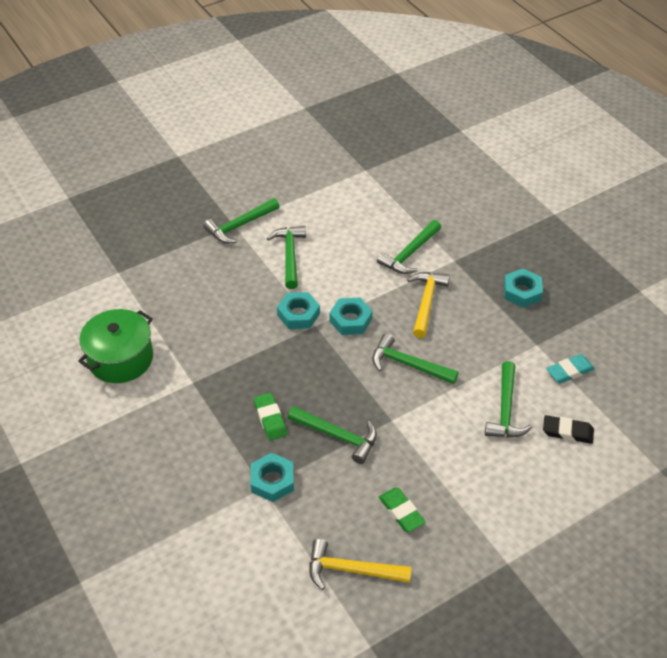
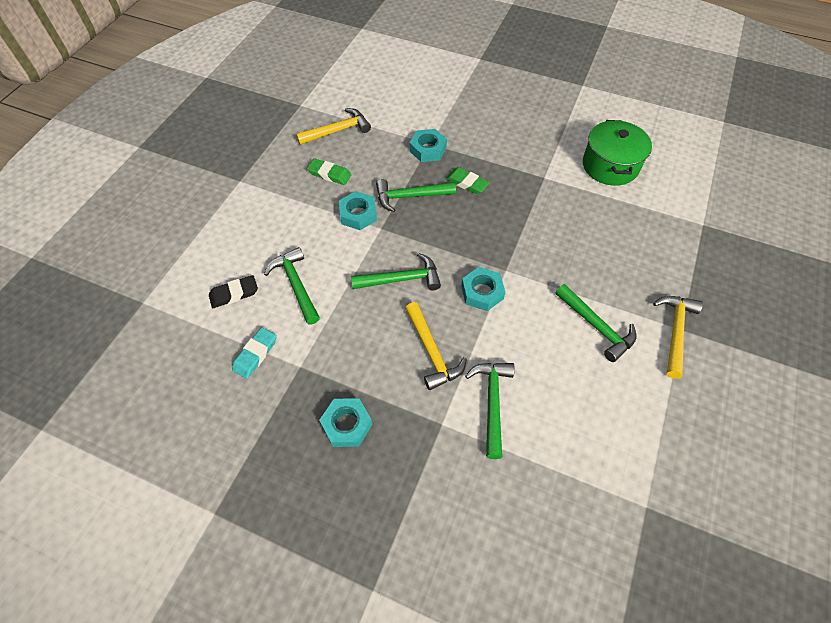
camera: 145 degrees right, 10 degrees up
green hammer [203,198,280,243] -> yellow hammer [653,296,703,378]
turquoise nut [277,292,320,329] -> turquoise nut moved to [339,191,377,230]

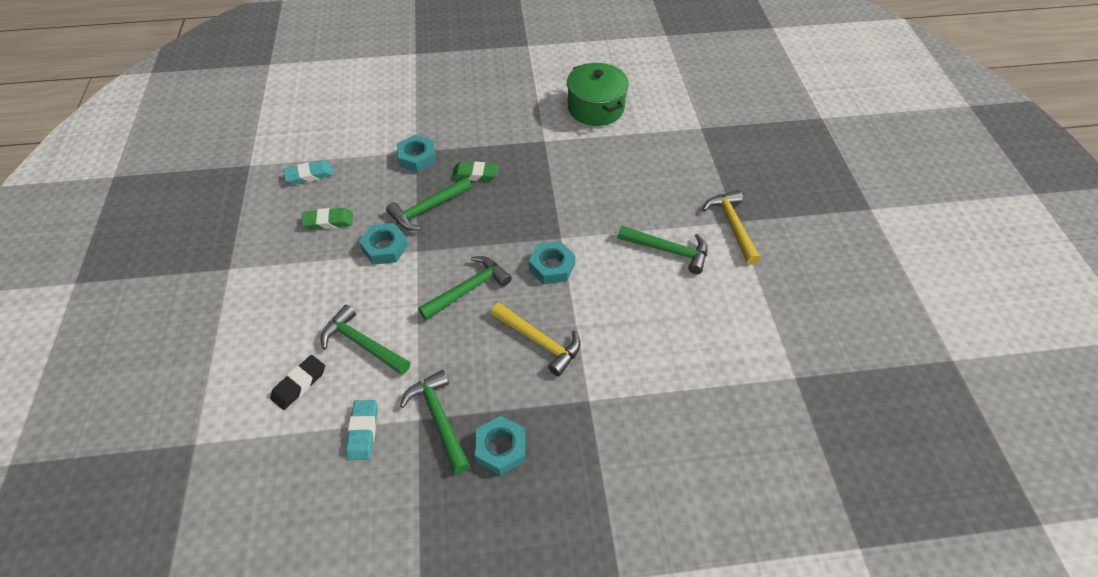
camera: 30 degrees left, 5 degrees down
yellow hammer [296,108,371,145] -> turquoise eraser [283,160,333,184]
green hammer [465,363,515,459] -> green hammer moved to [400,370,470,474]

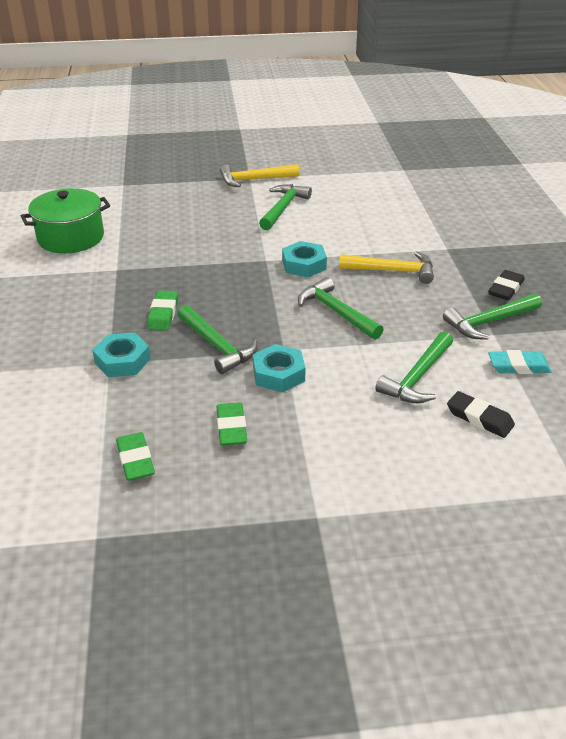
camera: 90 degrees left, 15 degrees down
turquoise eraser [283,160,333,184] -> green eraser [116,432,155,481]
turquoise nut [475,416,525,476] -> black eraser [488,270,525,300]
yellow hammer [491,303,581,376] -> yellow hammer turned 60 degrees clockwise [339,252,434,284]

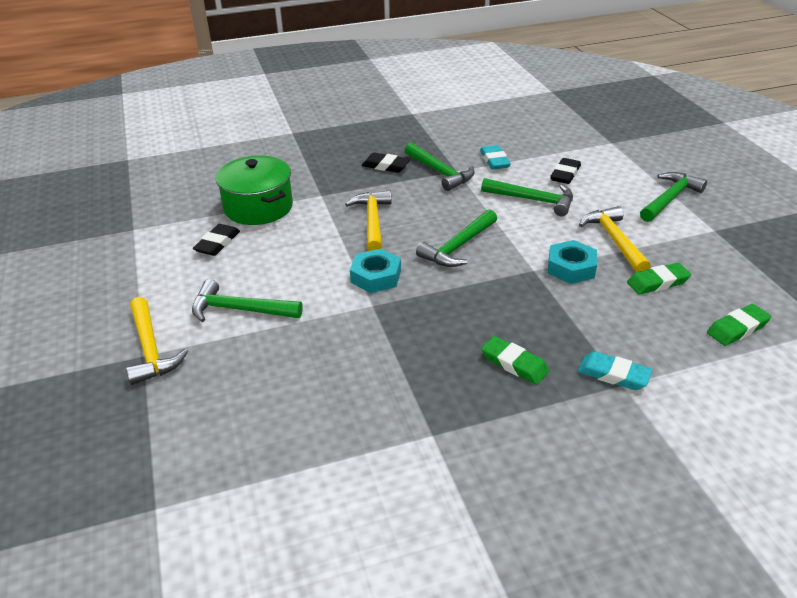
camera: 100 degrees left, 0 degrees up
green pot [21,188,110,253] -> green pot moved to [216,156,293,225]
turquoise nut [92,332,151,377] -> turquoise eraser [578,351,653,390]
green eraser [147,290,178,331] -> green eraser turned 45 degrees clockwise [481,336,550,385]
green hammer [177,305,258,374] -> green hammer moved to [640,172,707,222]
none -> black eraser [193,224,240,256]
none -> yellow hammer [579,206,651,272]

